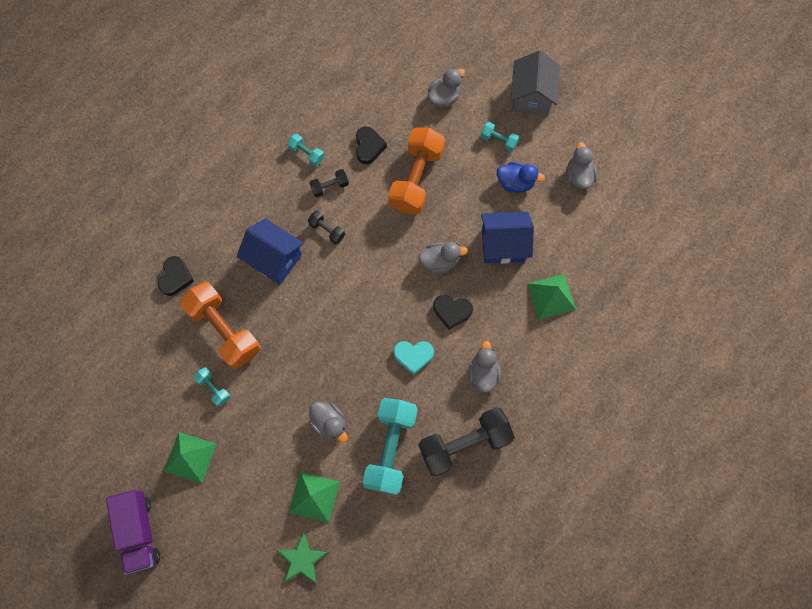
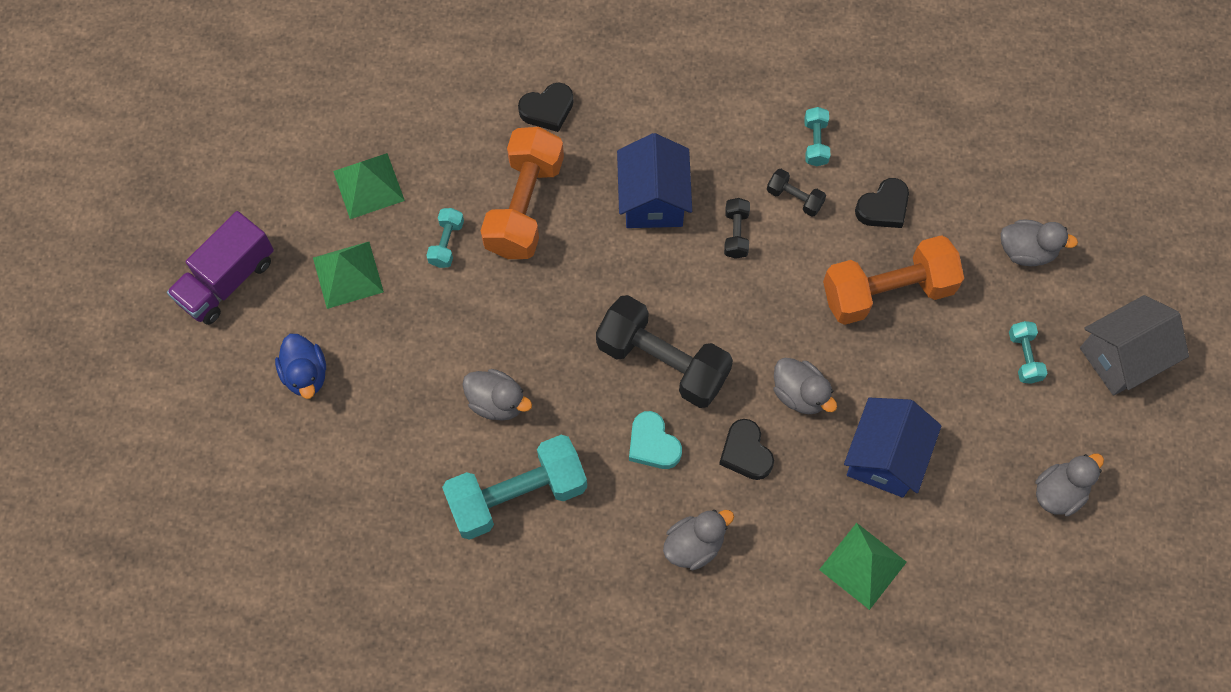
camera: 55 degrees right, 5 degrees down
green star [277,532,328,583] -> none
green pyramid [289,471,340,523] -> green pyramid moved to [333,153,405,219]
grey duck [309,401,348,443] -> grey duck turned 75 degrees counterclockwise [462,369,532,421]
black dumbbell [419,407,515,476] -> black dumbbell moved to [596,295,733,408]
blue house [481,212,534,264] -> blue house turned 60 degrees clockwise [844,398,942,498]
blue duck [497,162,545,193] -> blue duck moved to [275,334,326,399]

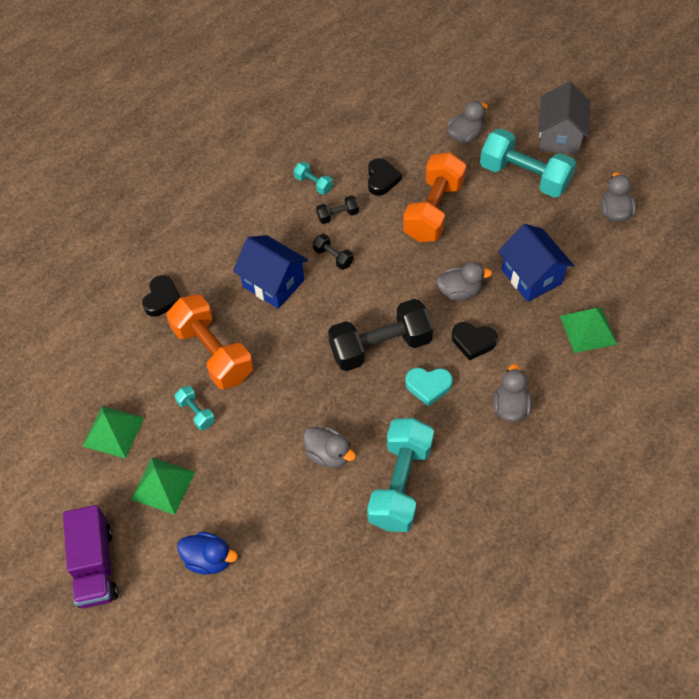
camera: 50 degrees left, 10 degrees down
grey duck [462,369,532,421] -> grey duck turned 60 degrees clockwise [303,427,356,468]
turquoise dumbbell [1009,321,1047,384] -> turquoise dumbbell [480,129,576,198], size x2.22

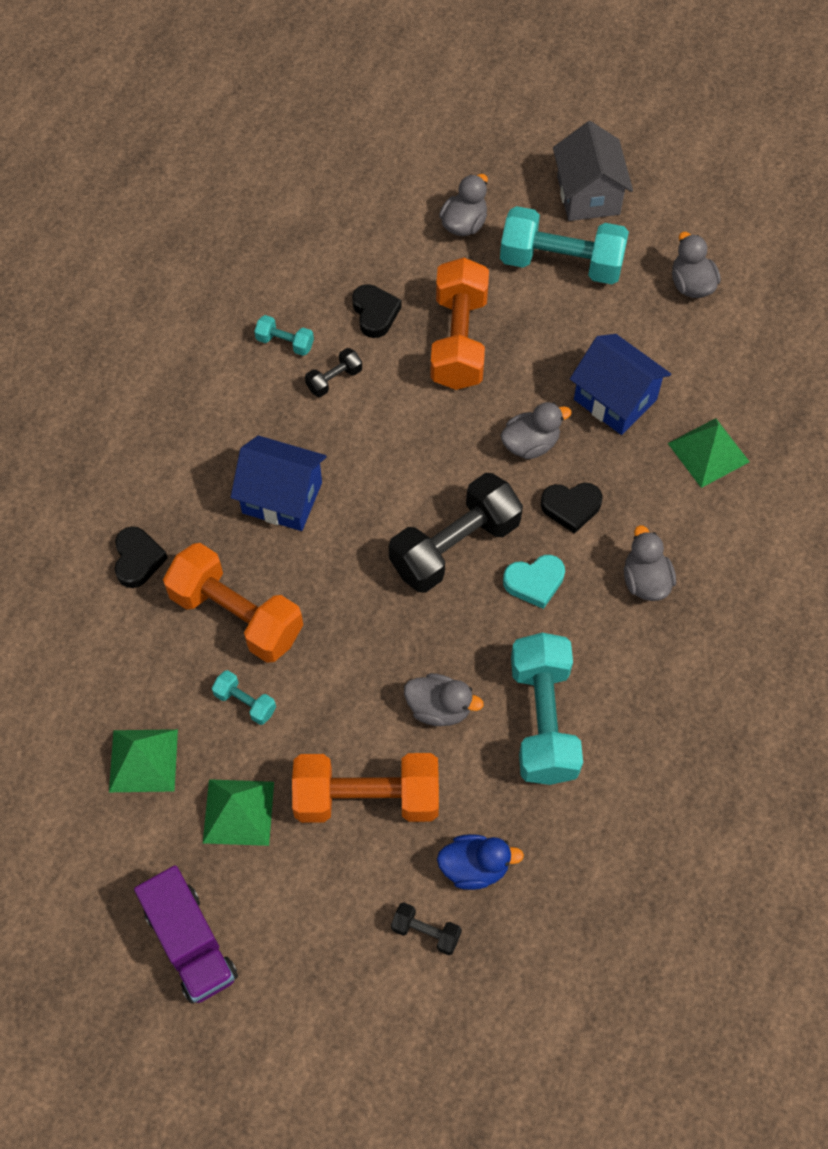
camera: 20 degrees left, 5 degrees up
blue duck [177,532,238,575] -> blue duck moved to [437,834,524,890]
black dumbbell [313,234,354,270] -> black dumbbell moved to [391,903,462,955]
none -> orange dumbbell [292,753,439,823]

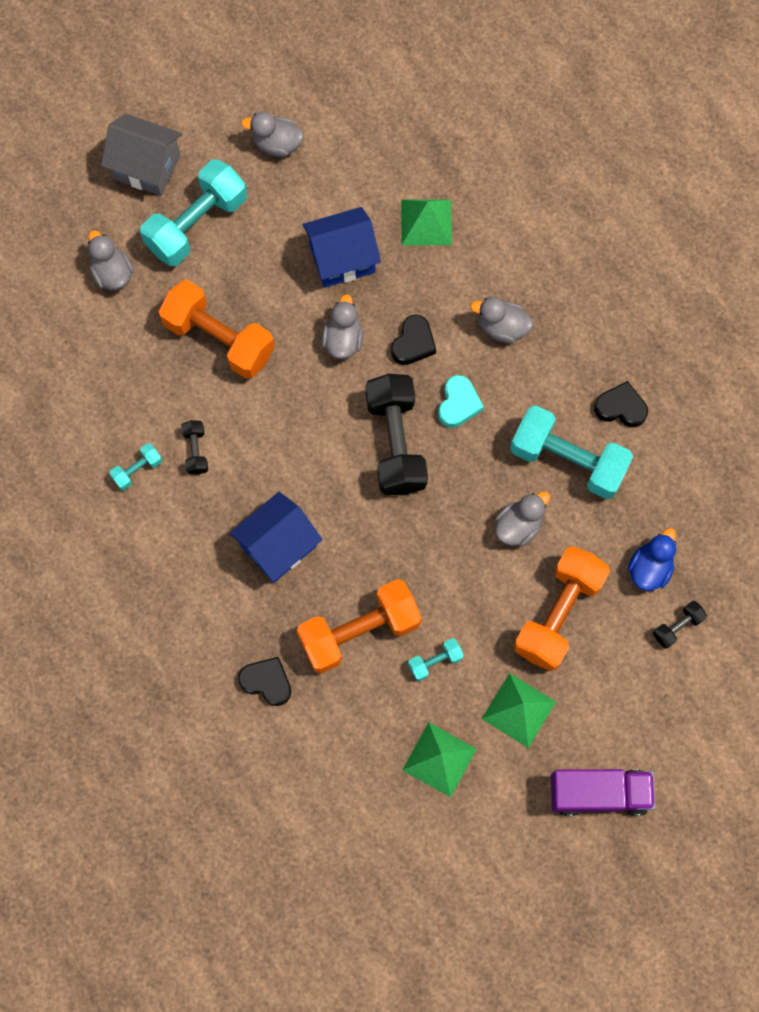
camera: 60 degrees left, 10 degrees up
black heart [352,284,402,338] -> black heart moved to [594,381,648,427]

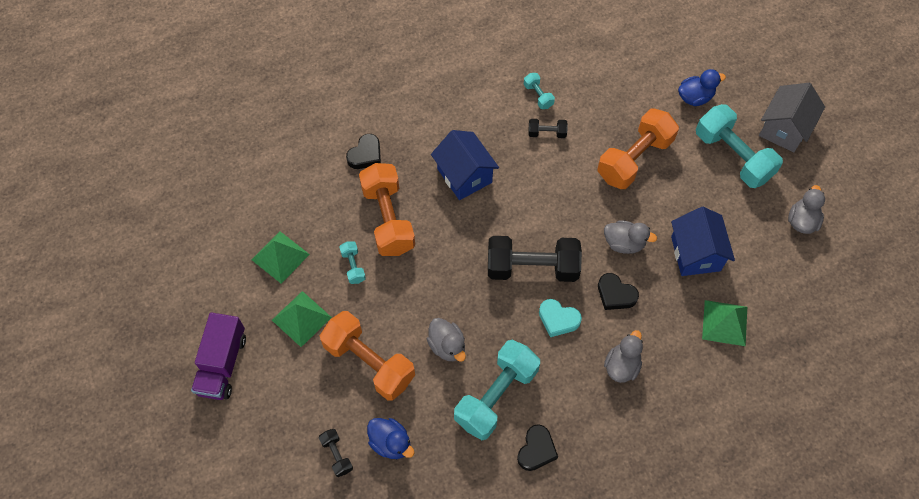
camera: 100 degrees right, 10 degrees down
grey duck [88,231,134,290] -> blue duck [678,69,726,106]

